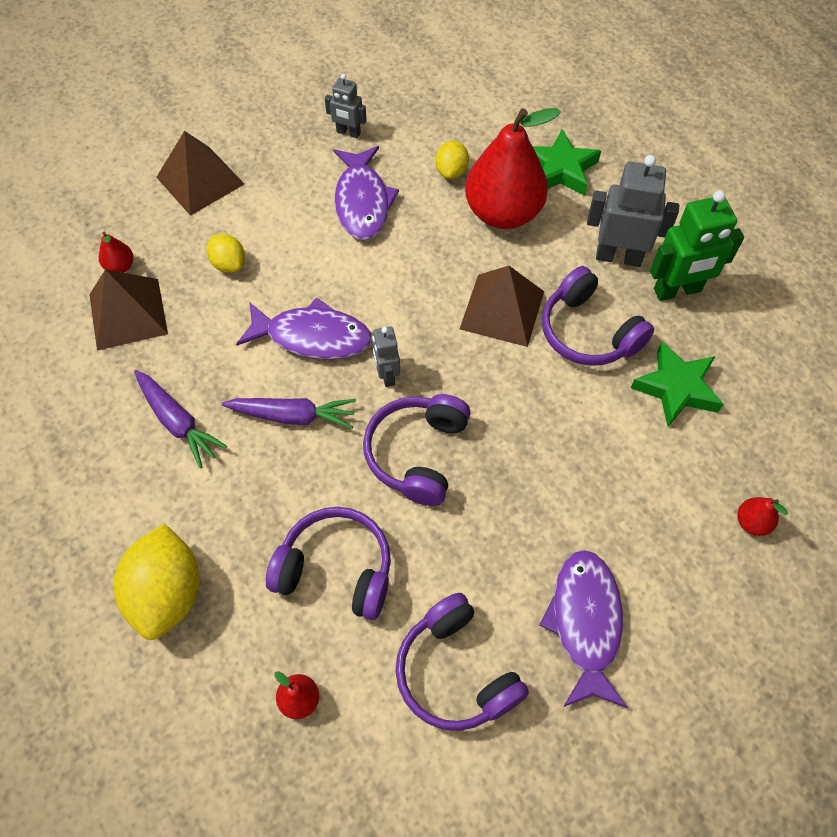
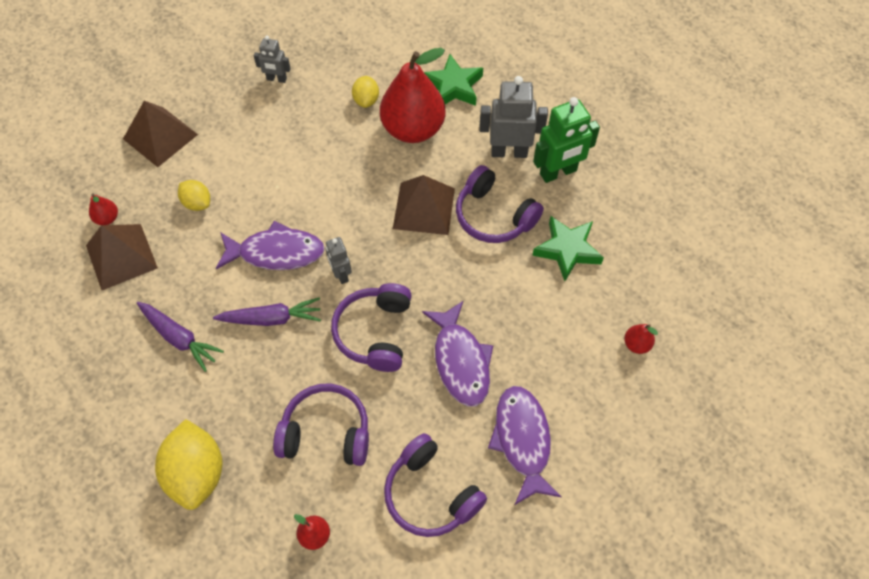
camera: 10 degrees left, 0 degrees up
purple fish [333,146,399,240] -> purple fish moved to [422,300,493,406]

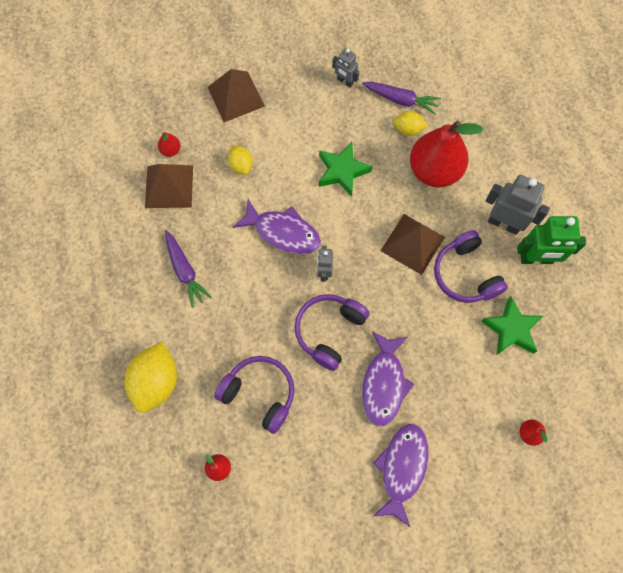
camera: 25 degrees right, 10 degrees up
purple carrot [213,297,321,326] -> purple carrot moved to [362,82,441,114]
yellow lemon [352,76,379,108] -> yellow lemon turned 75 degrees clockwise [393,111,427,136]
purple headphones [384,433,487,537] -> none
green star [424,54,483,106] -> green star moved to [319,142,373,197]

